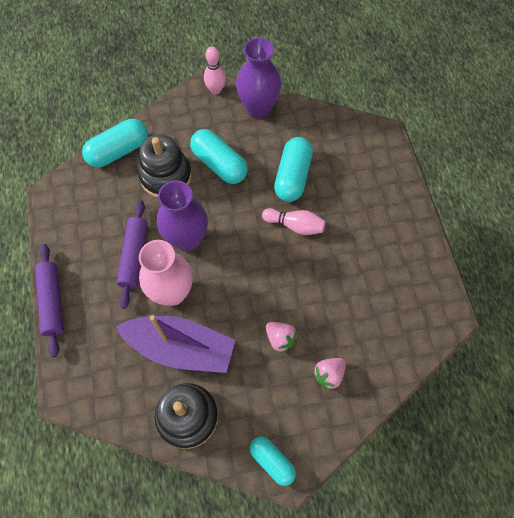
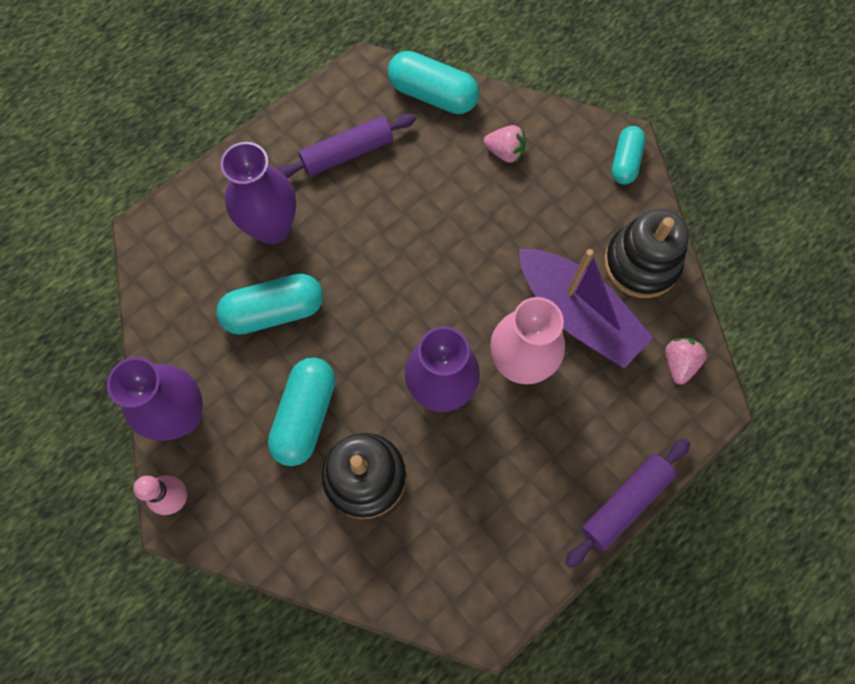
camera: 120 degrees left, 5 degrees up
turquoise capsule [82,119,148,168] -> turquoise capsule moved to [388,51,479,114]
purple rolling pin [116,200,148,309] -> purple rolling pin moved to [277,114,416,178]
purple boat [116,315,235,373] -> purple boat turned 150 degrees clockwise [519,249,654,369]
pink bowling pin [262,208,325,235] -> none
pink strawberry [266,322,298,353] -> pink strawberry moved to [665,338,708,384]
none -> purple vase [220,142,296,244]

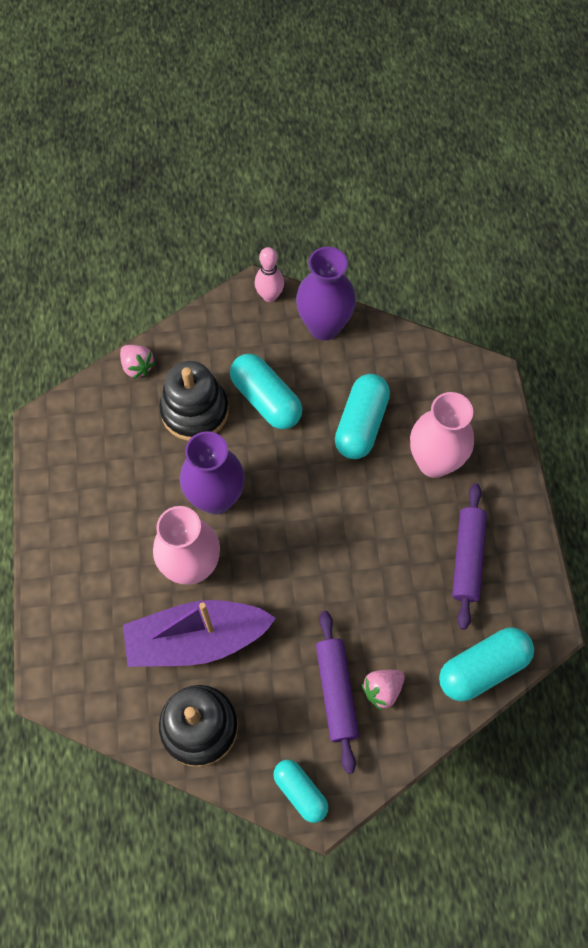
camera: 125 degrees right, 5 degrees down
purple vase [220,142,296,244] -> pink vase [410,392,474,478]
purple rolling pin [565,439,690,568] -> purple rolling pin moved to [316,611,359,774]
pink strawberry [665,338,708,384] -> pink strawberry moved to [120,345,156,379]

